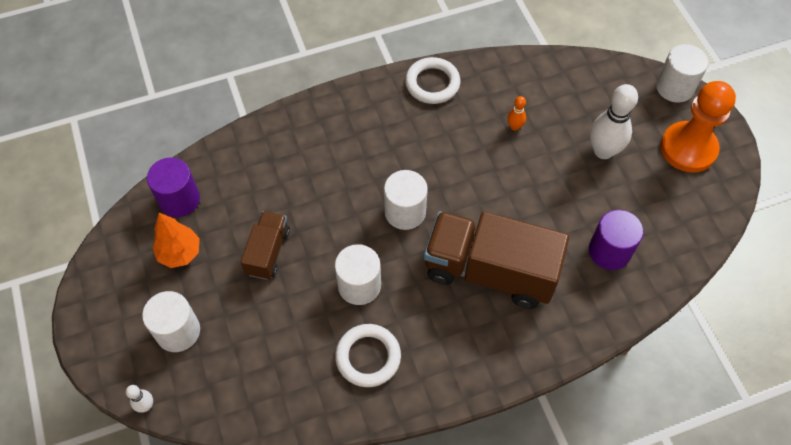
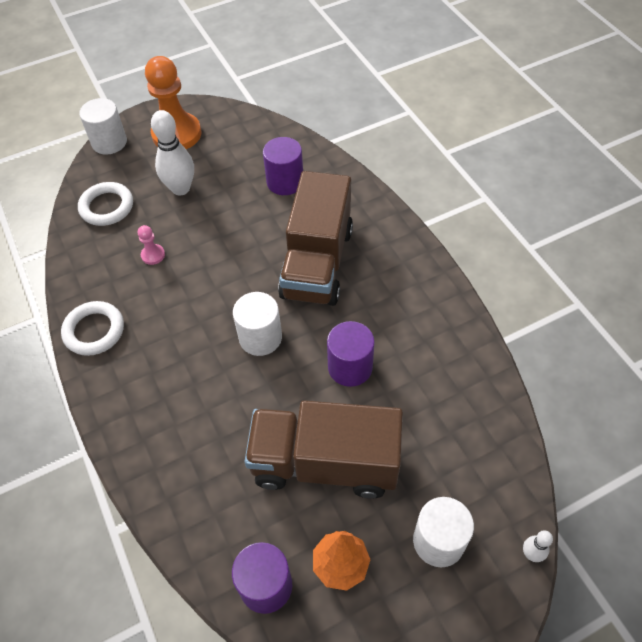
camera: 95 degrees left, 5 degrees down
brown truck [241,211,290,280] -> brown truck [244,400,403,499], size x1.95
white cylinder [335,244,381,305] -> purple cylinder [327,321,375,387]
white ring [335,324,401,387] -> white ring moved to [78,182,133,226]
orange bowling pin [507,96,526,131] -> pink pawn [138,225,165,265]

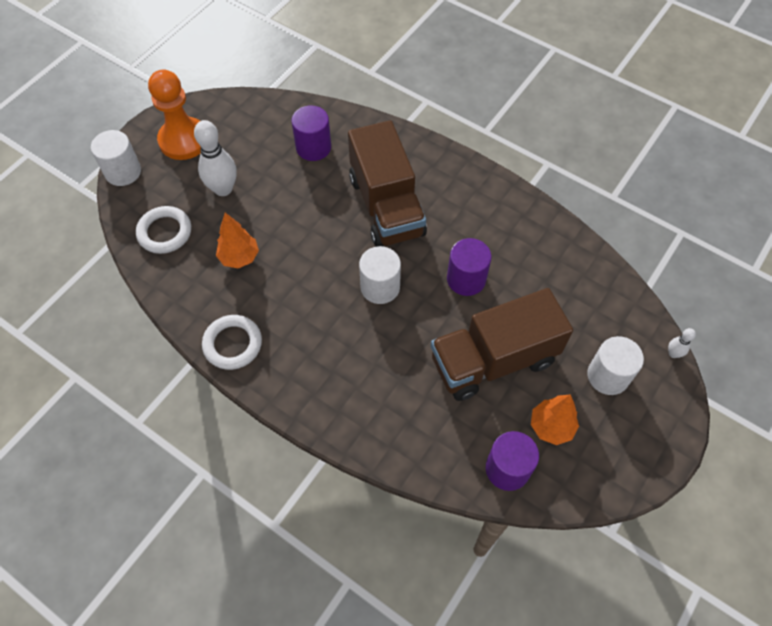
camera: 30 degrees left, 5 degrees up
pink pawn [138,225,165,265] -> orange tree [216,213,259,269]

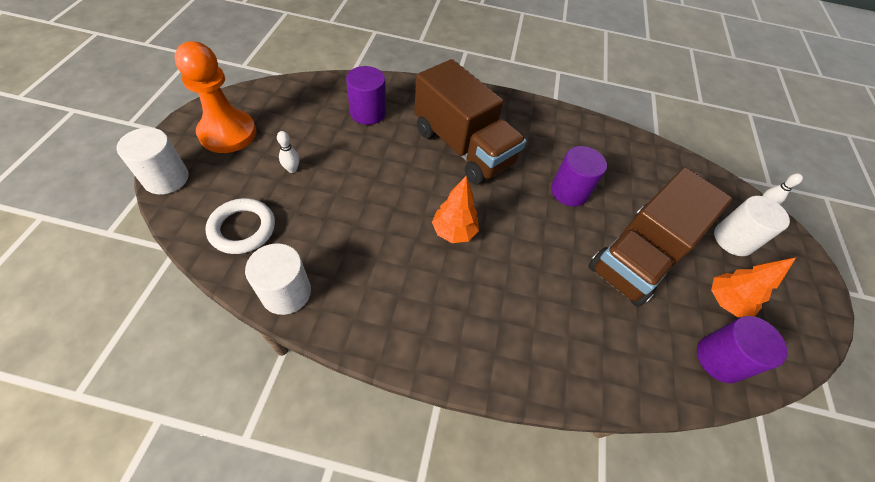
camera: 30 degrees left, 5 degrees down
white bowling pin [194,120,237,196] -> white bowling pin [277,131,299,173], size x0.48
white ring [202,315,262,370] -> none
orange tree [216,213,259,269] -> orange tree moved to [432,176,479,243]
white cylinder [359,246,401,304] -> white cylinder moved to [245,243,311,315]

